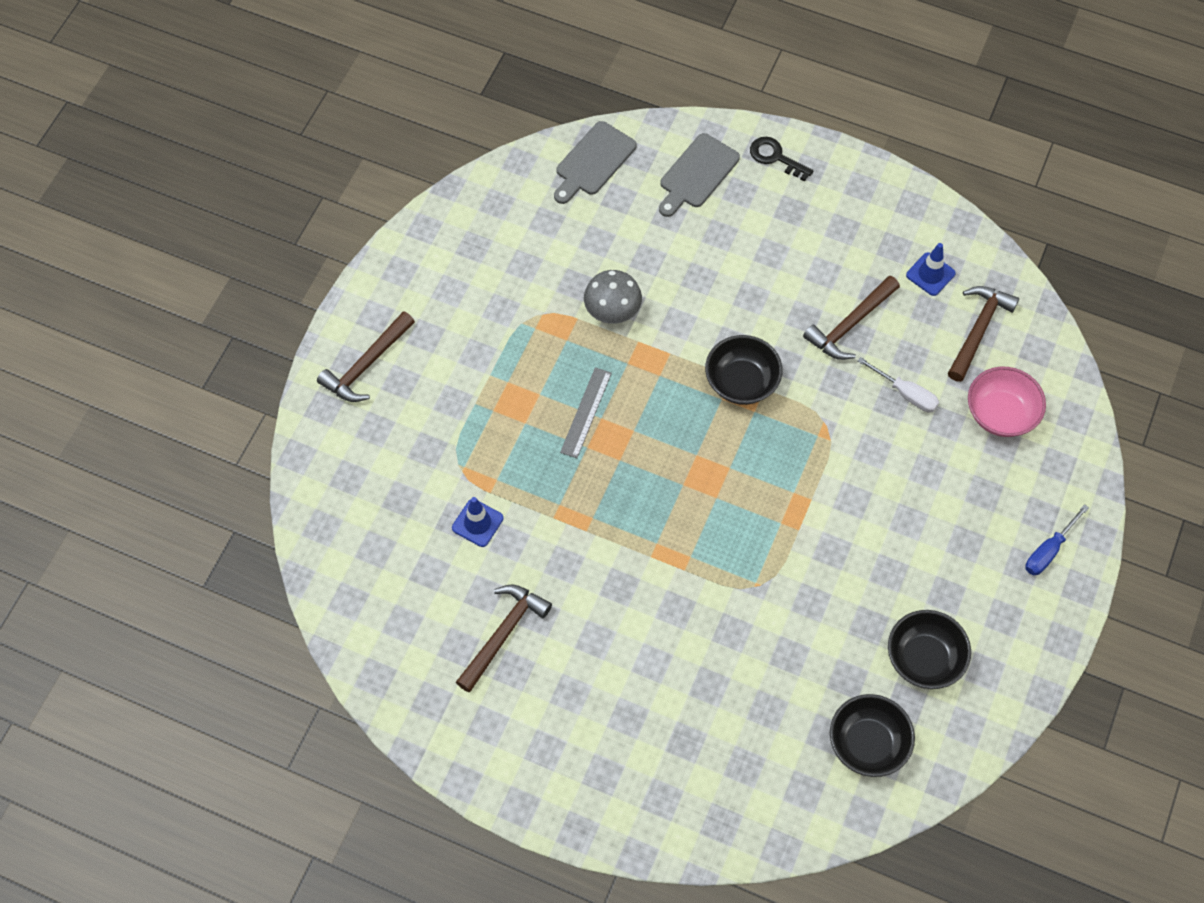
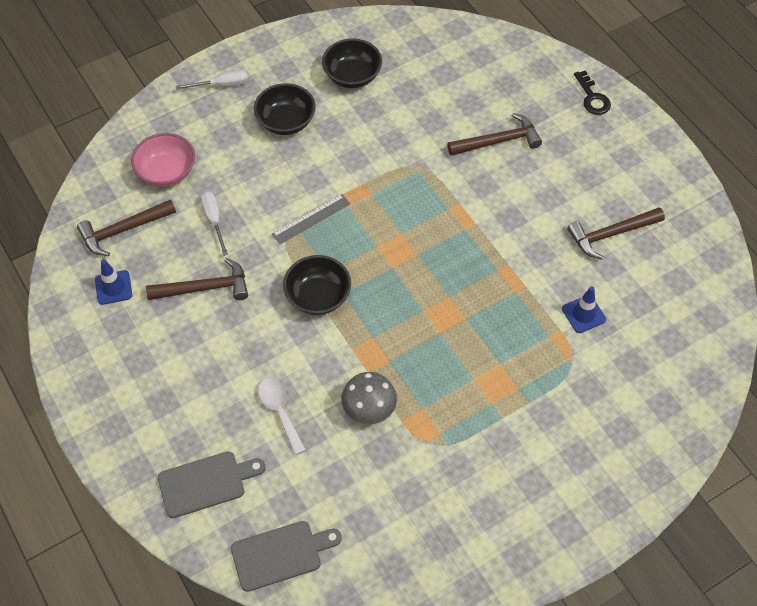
camera: 145 degrees left, 5 degrees down
brown hammer [317,311,415,402] -> brown hammer moved to [447,113,542,156]
grey ruler [560,367,612,458] -> grey ruler moved to [272,194,350,244]
black key [750,137,813,182] -> black key moved to [574,70,611,115]
black bowl [830,694,915,777] -> black bowl moved to [254,83,316,135]
blue screwdriver [1025,504,1089,575] -> white screwdriver [176,70,248,90]
none -> white spoon [258,378,306,455]

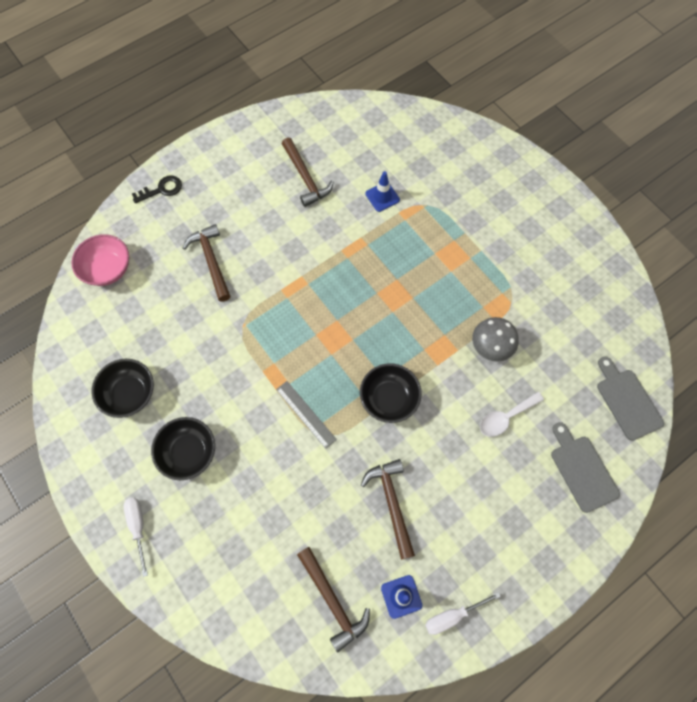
camera: 95 degrees left, 10 degrees up
pink bowl [131,133,195,187] -> pink bowl moved to [72,234,129,286]
white screwdriver [201,191,228,256] -> white screwdriver moved to [425,592,501,635]

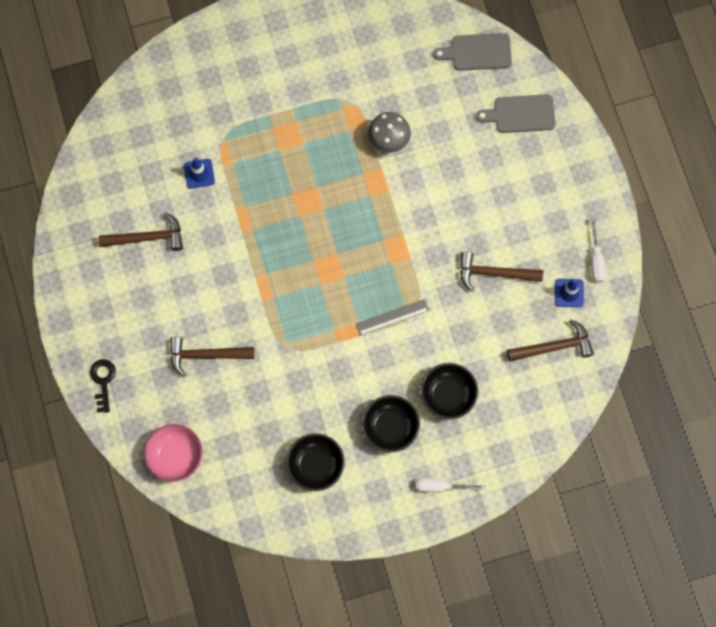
camera: 70 degrees left, 5 degrees up
black bowl [360,363,422,423] -> black bowl moved to [421,363,478,419]
white spoon [480,392,544,437] -> none

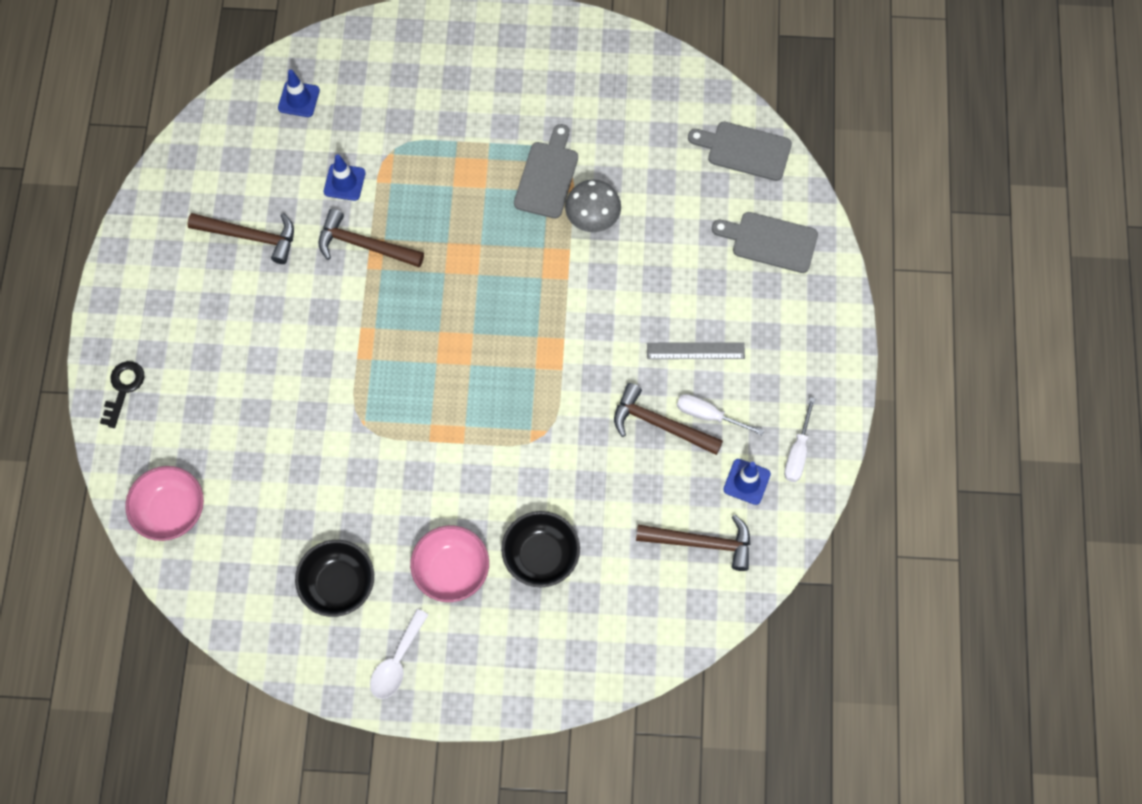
camera: 20 degrees right, 5 degrees down
brown hammer [170,337,254,377] -> brown hammer moved to [319,209,424,268]
grey ruler [356,299,429,336] -> grey ruler moved to [647,342,745,359]
black bowl [362,395,420,452] -> pink bowl [410,526,489,602]
white screwdriver [416,478,485,492] -> white screwdriver moved to [677,394,764,435]
none -> blue traffic cone [278,70,320,117]
none -> white spoon [370,609,429,699]
none -> grey cutting board [514,124,578,218]

